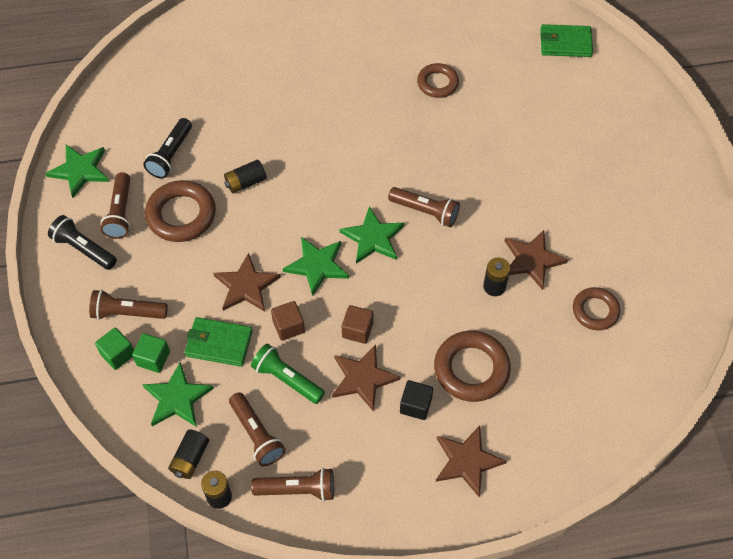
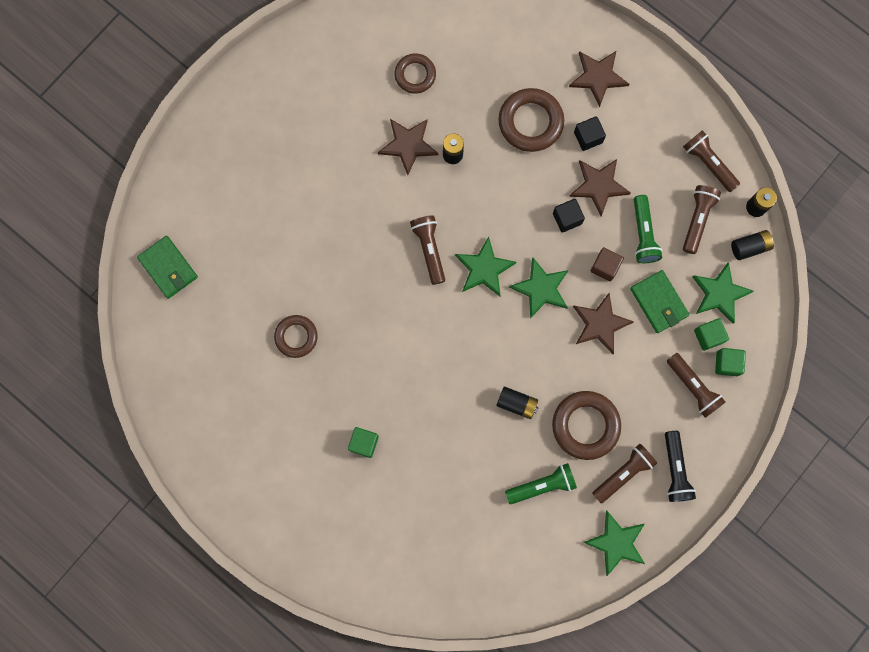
camera: 130 degrees left, 20 degrees up
black flashlight [143,118,192,179] -> green flashlight [505,463,577,504]
brown cube [342,305,374,344] -> black cube [553,199,585,233]
none -> green cube [348,427,379,458]

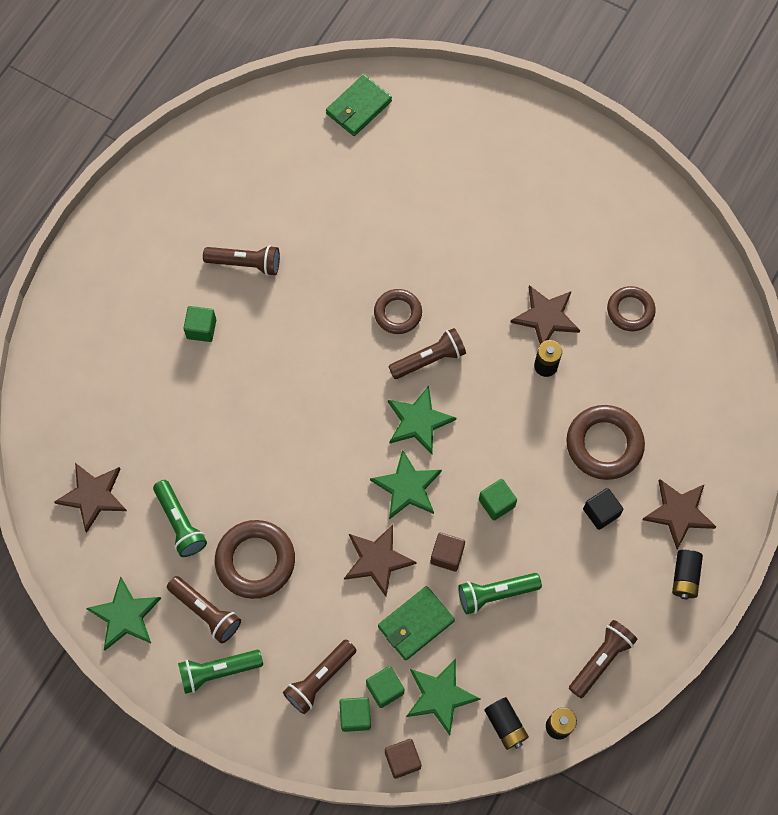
camera: 80 degrees right, 10 degrees down
brown ring [274,315,318,358] -> brown ring moved to [374,289,422,334]
black battery [496,386,539,419] -> black battery moved to [672,550,703,599]
black cube [553,199,585,233] -> green cube [479,479,517,521]
brown star [569,159,631,216] -> brown star moved to [54,463,127,533]
black flashlight [665,431,696,502] -> green flashlight [178,650,263,694]
brown flashlight [683,185,721,254] -> brown flashlight moved to [203,245,280,276]
none -> brown cube [385,739,422,779]

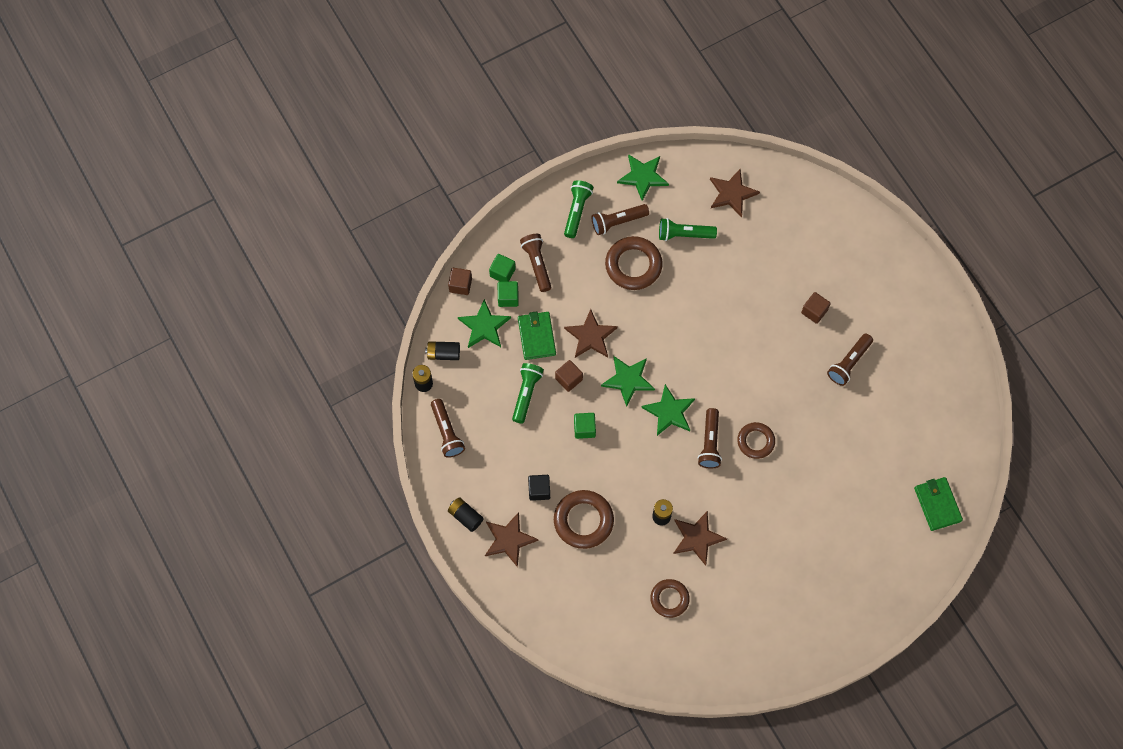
camera: 120 degrees right, 0 degrees up
green cube [183,306,216,342] -> brown cube [801,292,831,324]

